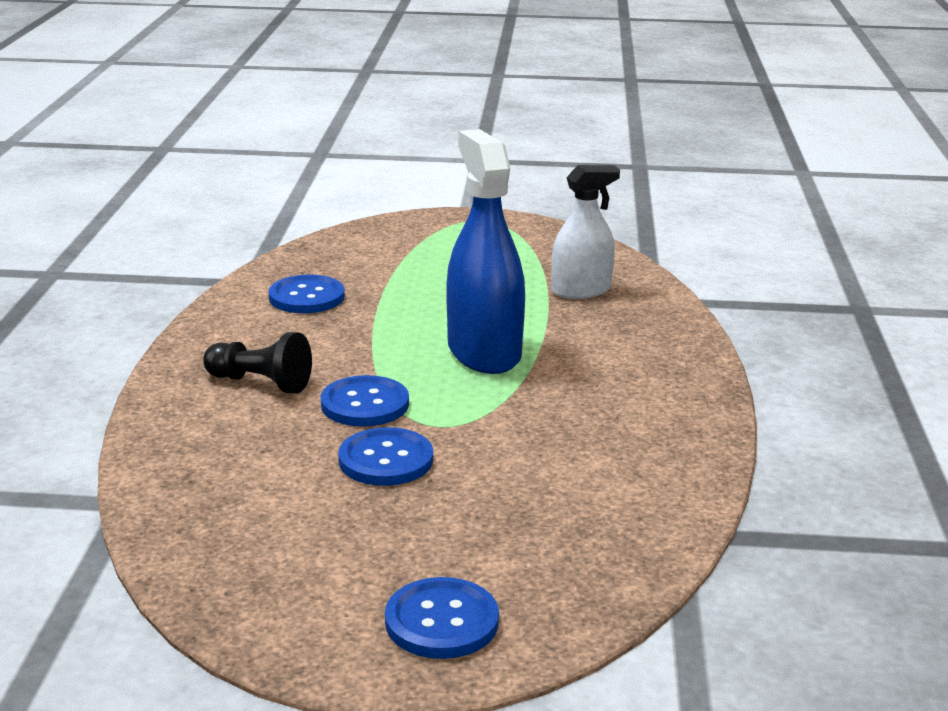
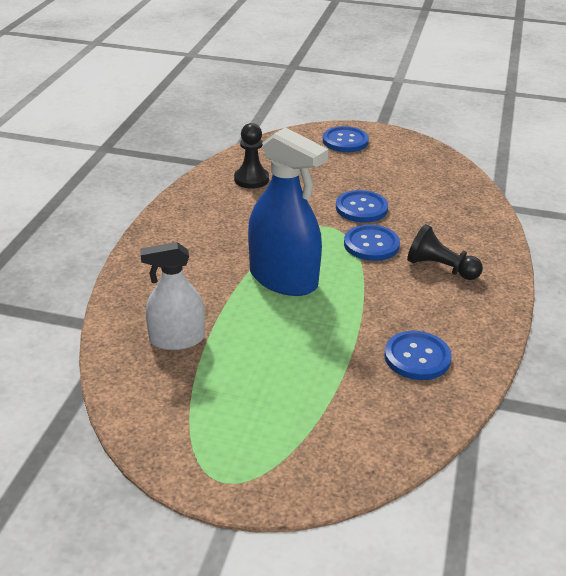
camera: 170 degrees left, 10 degrees up
blue spray bottle [447,129,525,374] -> blue spray bottle turned 45 degrees counterclockwise [248,128,328,296]
none -> black pawn [234,123,269,189]

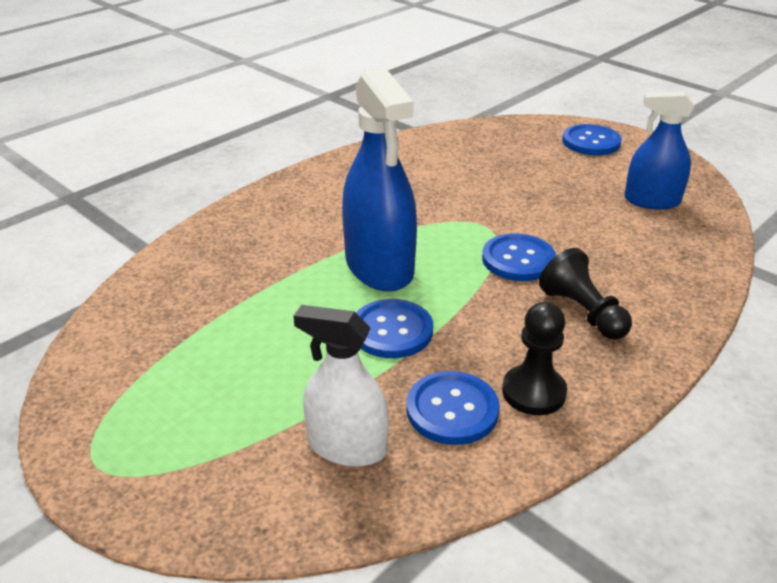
camera: 30 degrees right, 0 degrees up
white spray bottle [140,242,205,350] -> white spray bottle moved to [294,305,389,467]
black pawn [234,123,269,189] -> black pawn moved to [502,302,567,415]
blue button [336,190,388,223] -> blue button moved to [356,299,433,358]
none -> blue spray bottle [624,91,694,209]

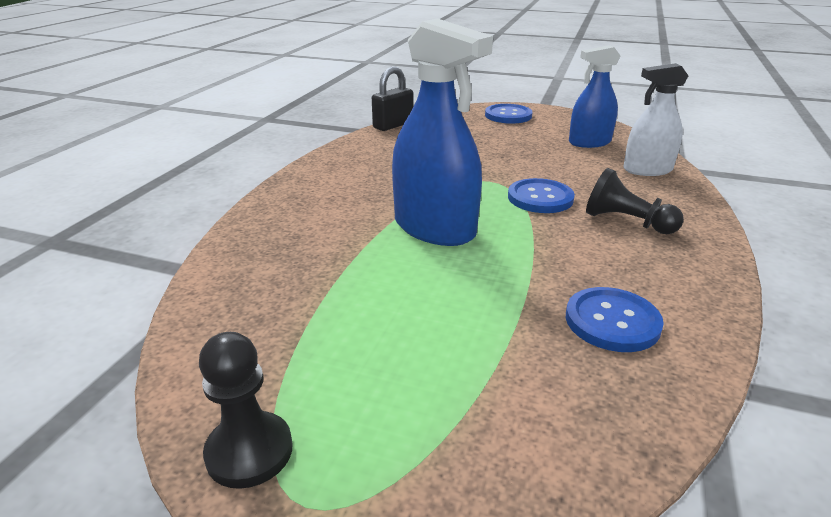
camera: 25 degrees left, 5 degrees down
white spray bottle [294,305,389,467] -> white spray bottle moved to [623,63,688,176]
blue button [356,299,433,358] -> none
black pawn [502,302,567,415] -> black pawn moved to [199,332,293,489]
none -> black padlock [372,66,413,131]

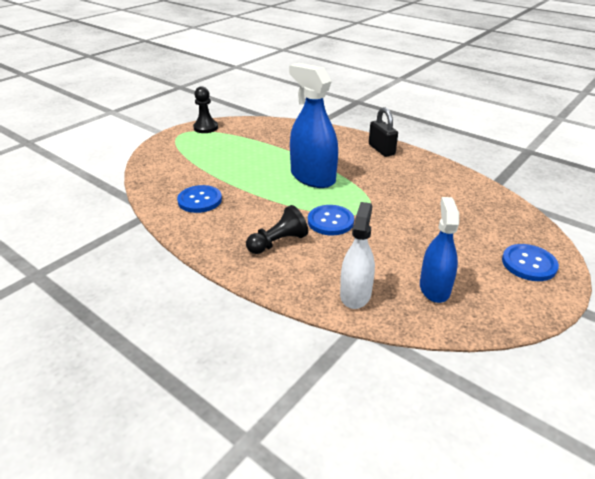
camera: 110 degrees right, 5 degrees up
black padlock [372,66,413,131] -> black padlock moved to [369,107,398,157]
blue spray bottle [392,18,493,246] -> blue spray bottle turned 75 degrees clockwise [289,63,338,188]

